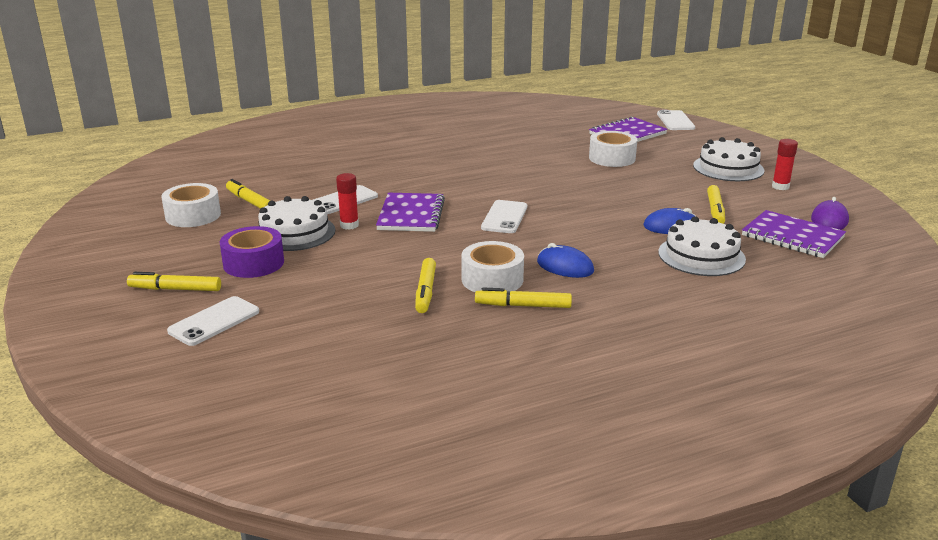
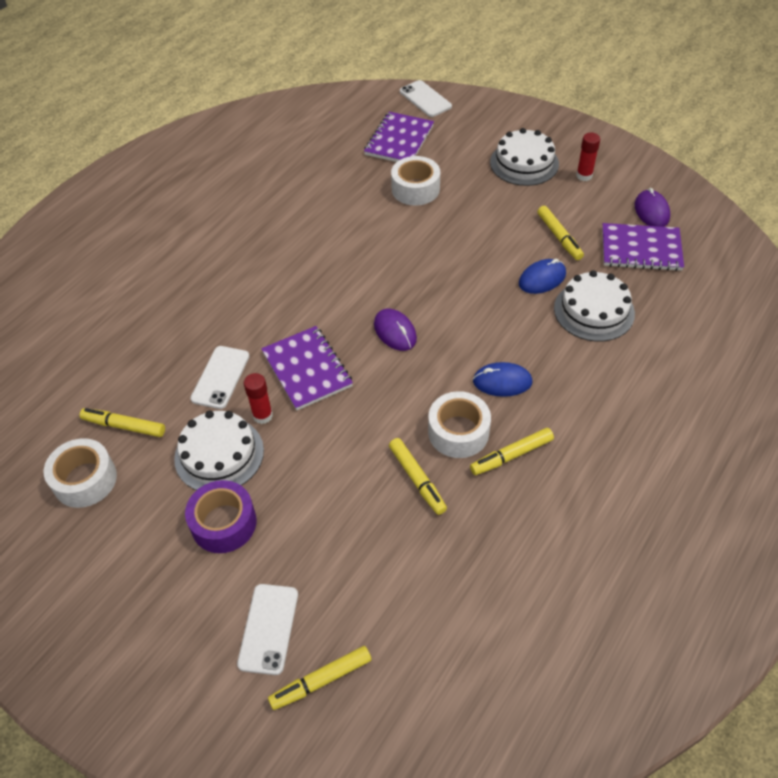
camera: 30 degrees left, 25 degrees up
yellow marker [127,272,221,291] -> yellow marker moved to [268,646,372,710]
white phone [481,200,527,233] -> purple mouse [374,309,417,351]

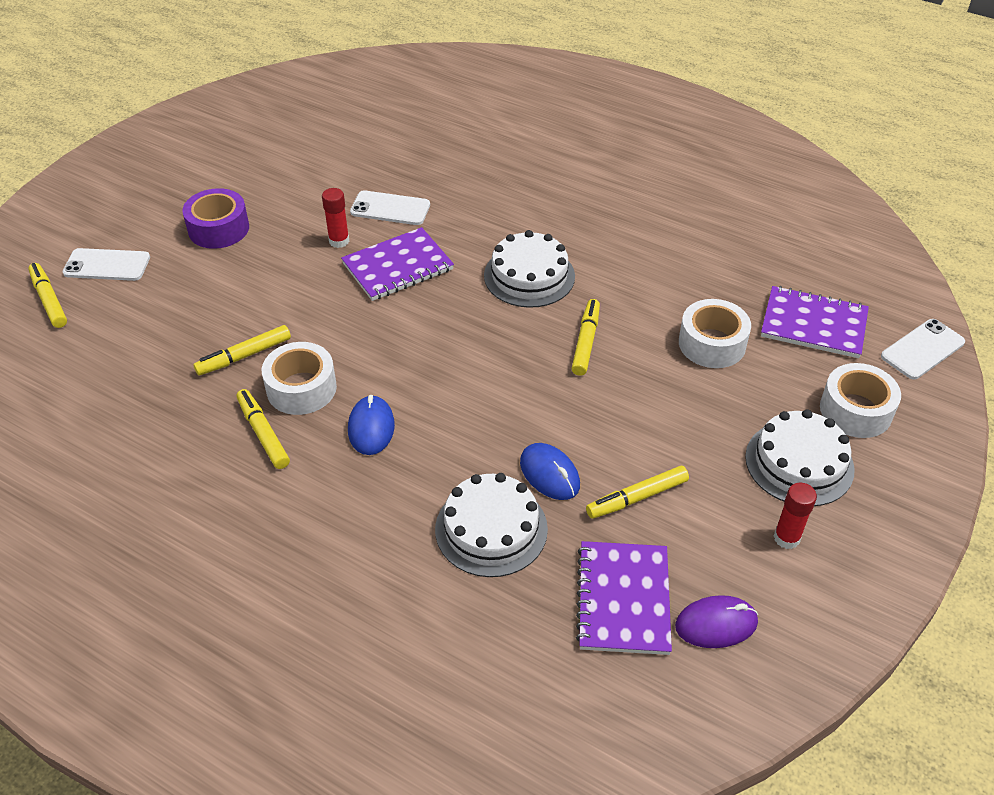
camera: 85 degrees right, 5 degrees down
white tape [44,438,117,508] -> white tape moved to [820,363,901,438]
yellow marker [80,408,165,437] -> yellow marker moved to [571,299,600,376]
white cake [174,411,264,490] -> white cake moved to [484,230,575,308]
purple mouse [374,309,417,351] -> none

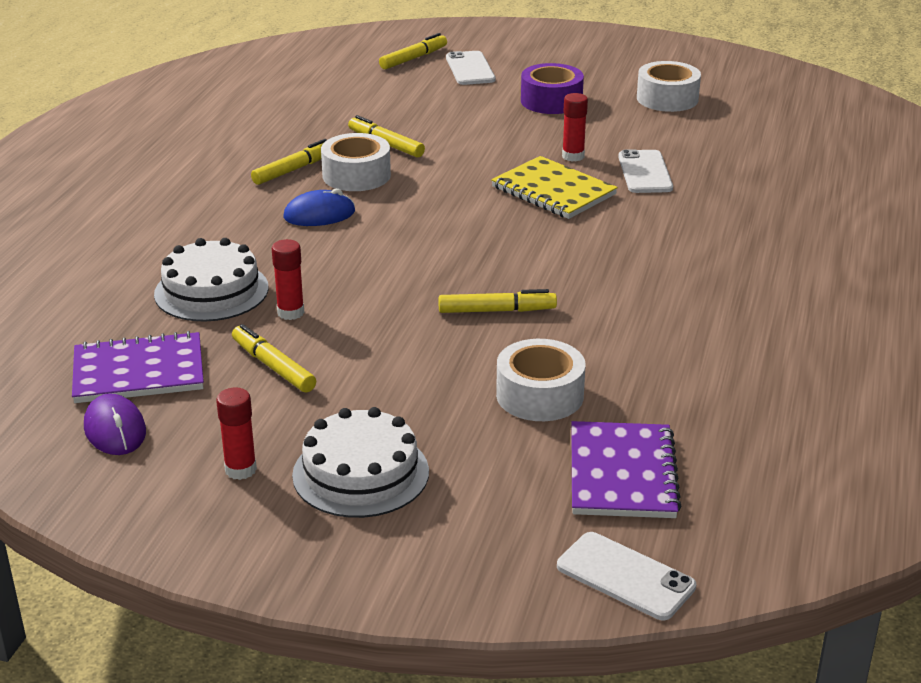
camera: 75 degrees right, 15 degrees down
purple notebook [341,227,454,301] -> yellow notebook [491,156,618,219]
white cake [484,230,575,308] -> none
blue mouse [520,443,580,500] -> red glue stick [272,239,304,320]
white tape [820,363,901,438] -> white tape moved to [637,61,701,112]

